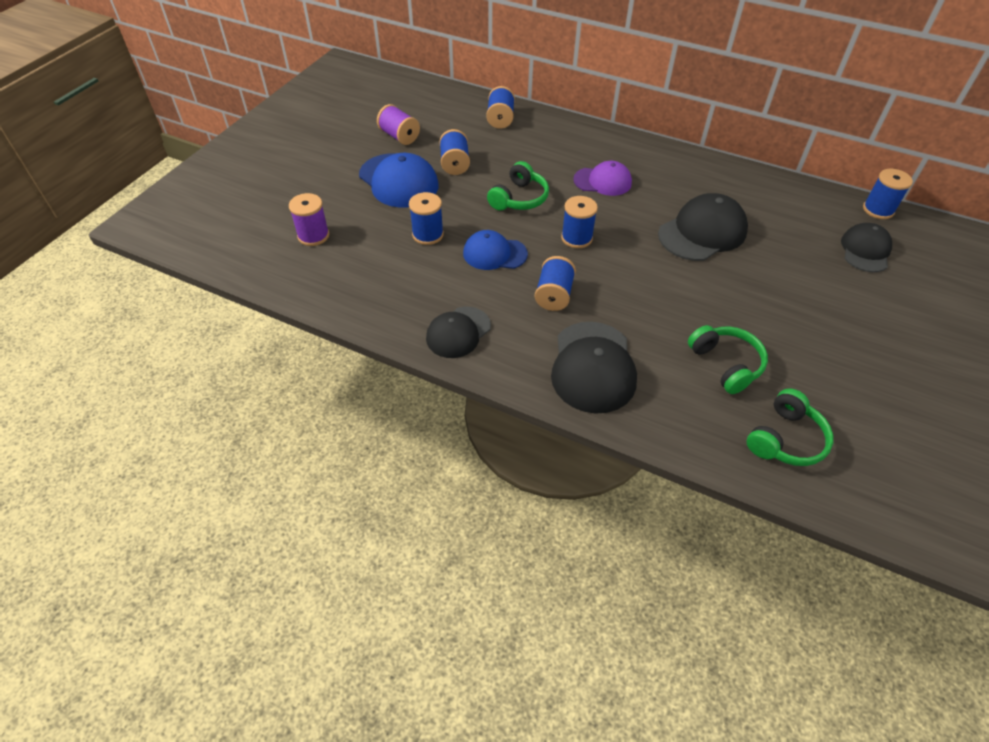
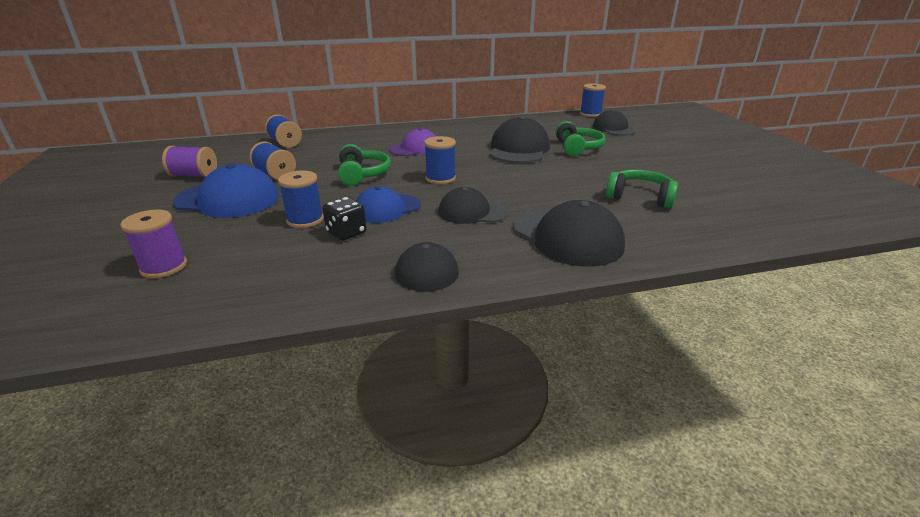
camera: 40 degrees left, 20 degrees down
blue spool [535,256,576,311] -> black cap [439,187,509,224]
green headphones [747,388,833,466] -> green headphones moved to [555,121,605,156]
none -> black dice [322,197,367,241]

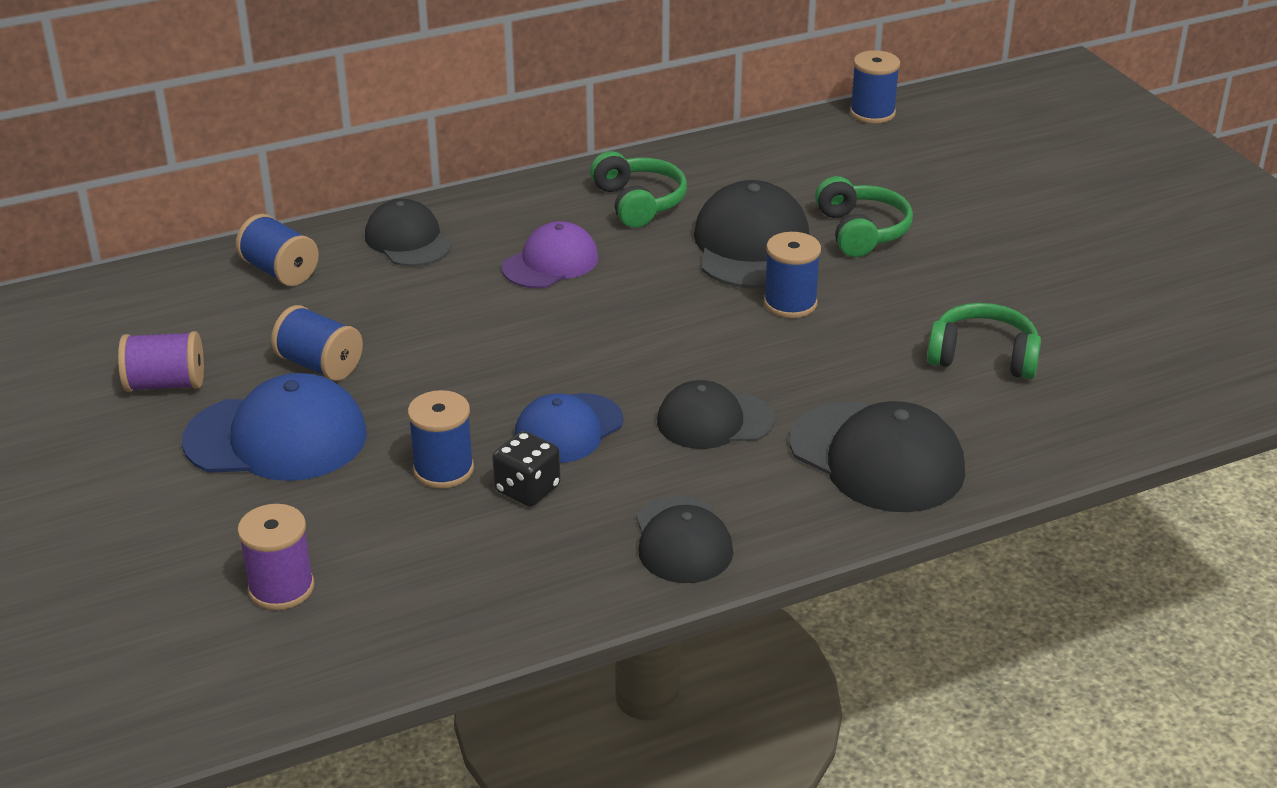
camera: 10 degrees left, 5 degrees up
green headphones [338,144,391,186] -> green headphones moved to [590,151,687,228]
blue spool [424,136,456,184] -> blue spool moved to [764,232,821,318]
black cap [593,109,636,136] -> black cap moved to [365,199,451,266]

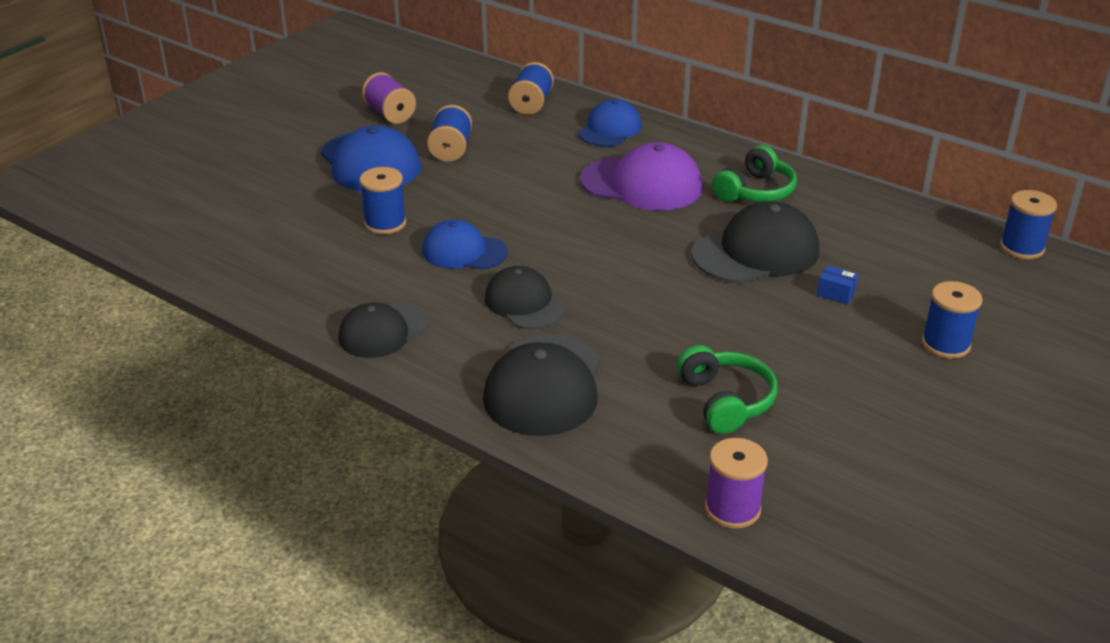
camera: 60 degrees right, 0 degrees up
purple spool [237,504,314,610] -> purple spool moved to [705,438,768,529]
black cap [365,199,451,266] -> blue cap [579,99,642,147]
black dice [492,431,561,507] -> none
purple cap [502,221,599,288] -> purple cap [580,142,703,211], size x1.53
blue spool [764,232,821,318] -> blue spool moved to [922,281,983,359]
green headphones [815,176,913,257] -> blue box [817,265,859,304]

